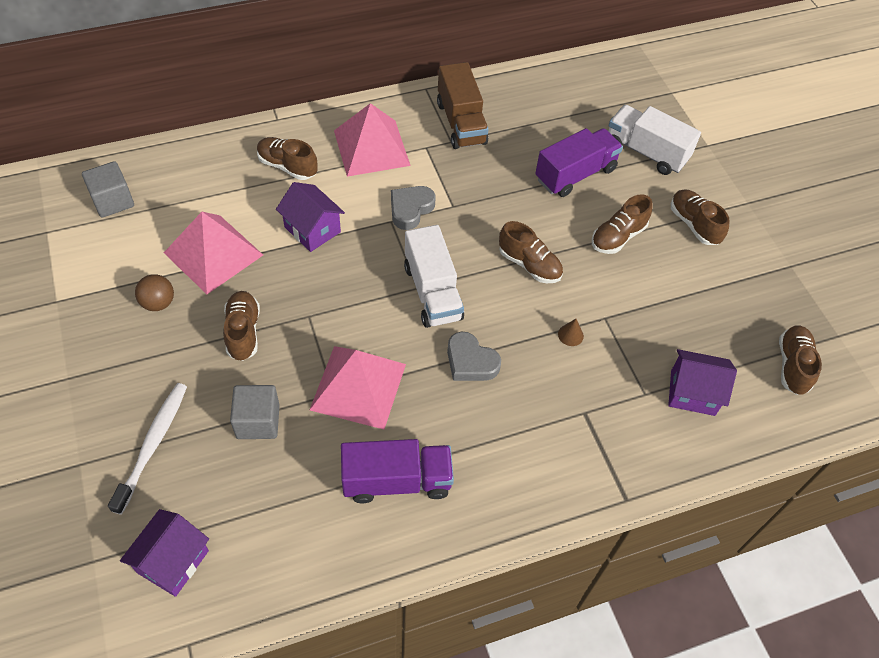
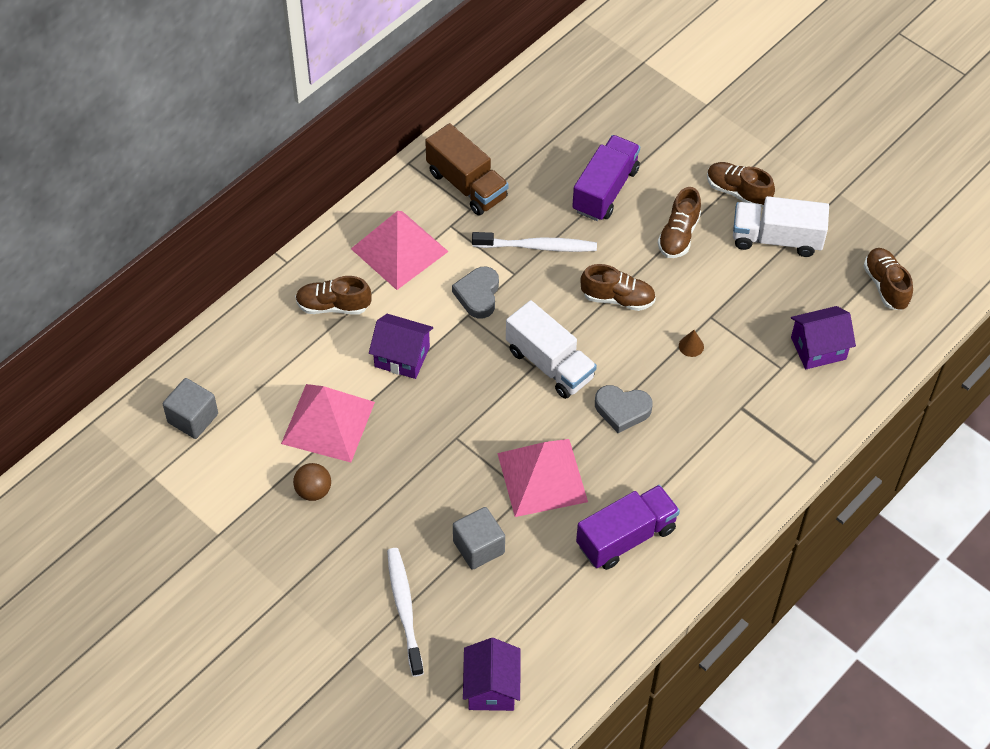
camera: 25 degrees left, 0 degrees up
brown shoe [223,291,260,361] -> none
white truck [608,105,701,175] -> white truck moved to [733,196,829,257]
none -> white toothbrush [472,232,597,252]

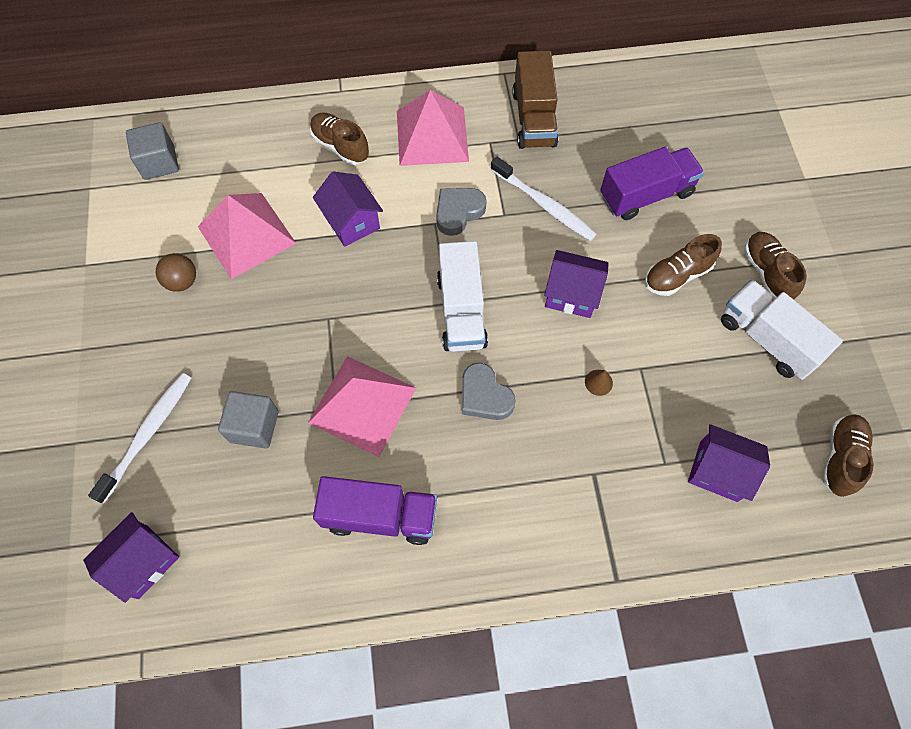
camera: 40 degrees right, 10 degrees up
brown shoe [580,264,656,311] -> purple house [544,250,609,318]

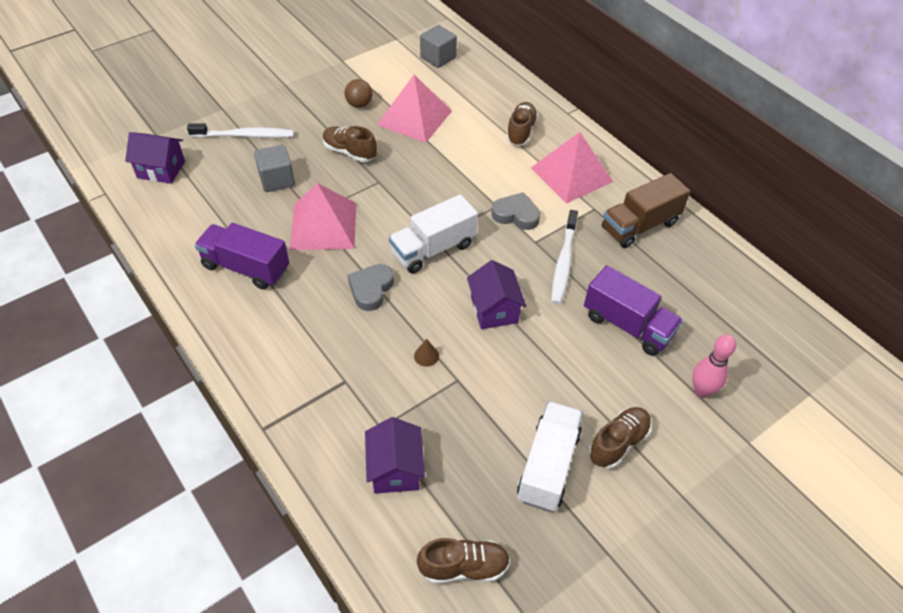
camera: 60 degrees right, 15 degrees down
purple house [313,172,383,247] -> none
purple truck [313,476,437,545] -> purple truck turned 135 degrees clockwise [195,223,289,289]
brown shoe [645,234,722,296] -> brown shoe moved to [323,126,377,162]
none -> pink bowling pin [692,335,736,398]

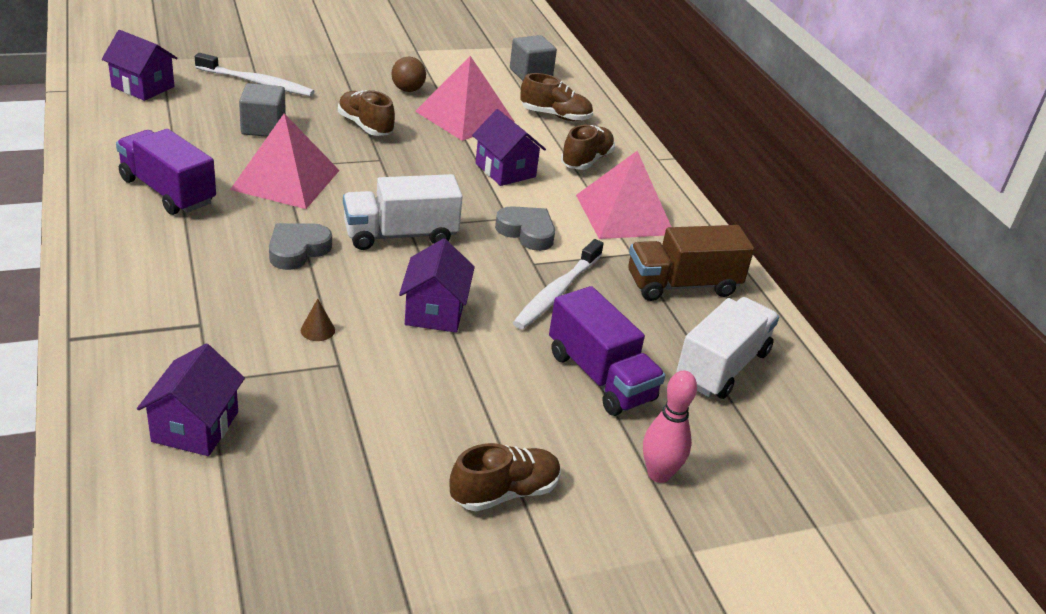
camera: 15 degrees right, 15 degrees down
brown shoe [417,538,510,584] -> brown shoe moved to [520,73,593,121]
white truck [517,401,583,512] -> white truck moved to [676,297,779,399]
none -> purple house [472,109,546,186]

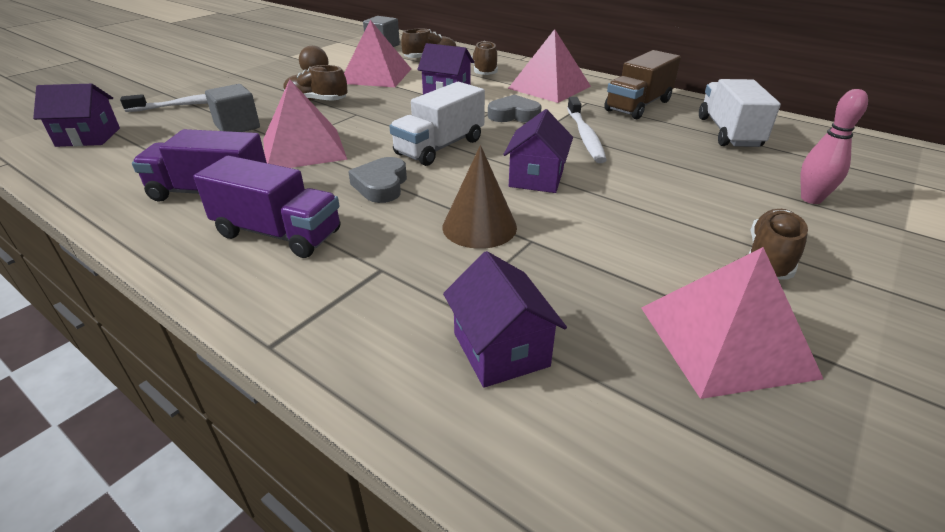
camera: 30 degrees left, 0 degrees up
brown cone [301,299,335,341] -> brown cone [442,145,517,249], size x2.22
purple house [399,238,475,333] -> purple house turned 45 degrees clockwise [503,109,573,193]
purple truck [549,286,665,416] -> purple truck moved to [193,155,340,258]
none -> pink pyramid [641,247,823,399]

